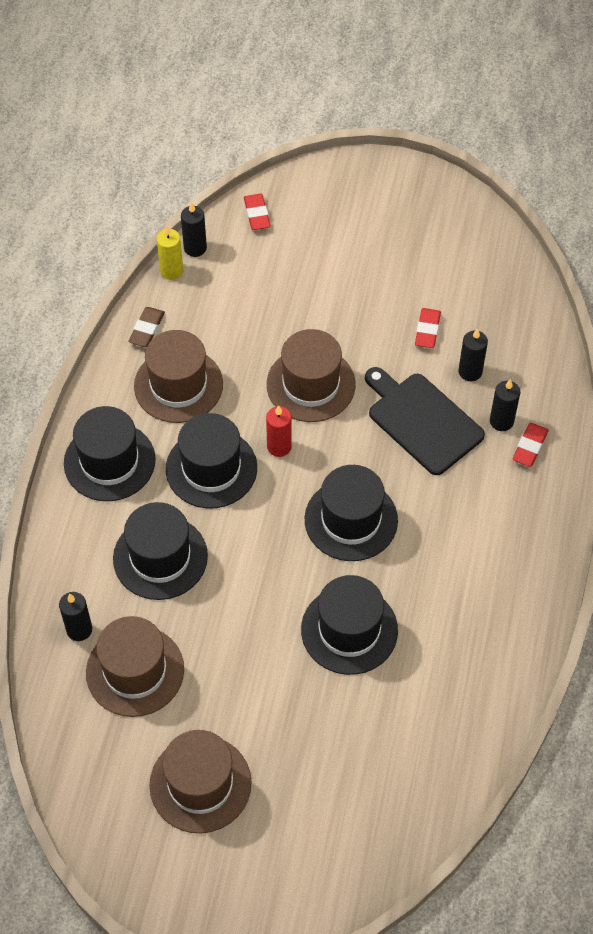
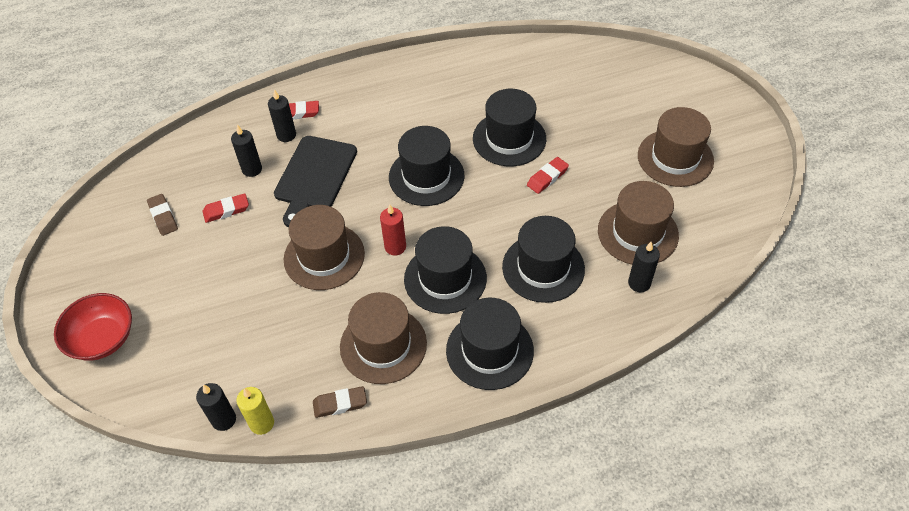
camera: 120 degrees left, 5 degrees down
red eraser [244,194,271,230] -> red eraser moved to [527,157,569,194]
none -> red bowl [54,293,132,361]
none -> brown eraser [147,194,178,236]

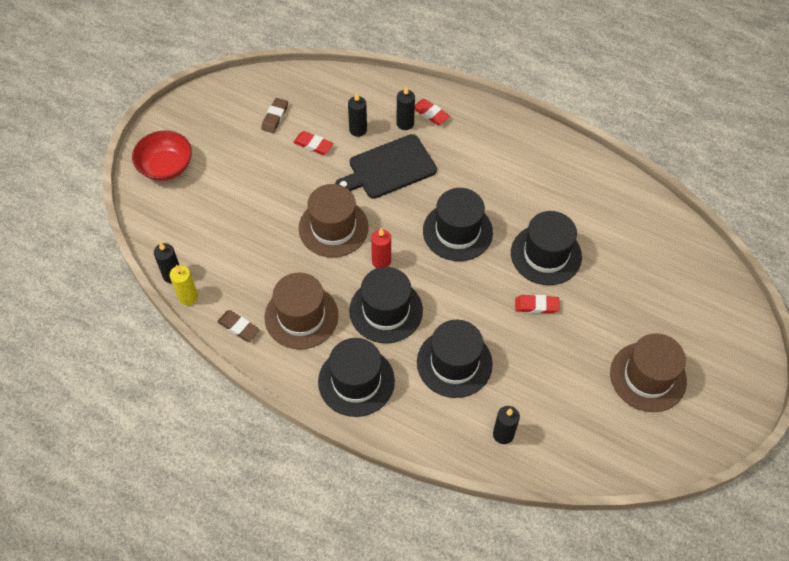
camera: 45 degrees right, 5 degrees up
brown hat [598,181,679,265] -> none

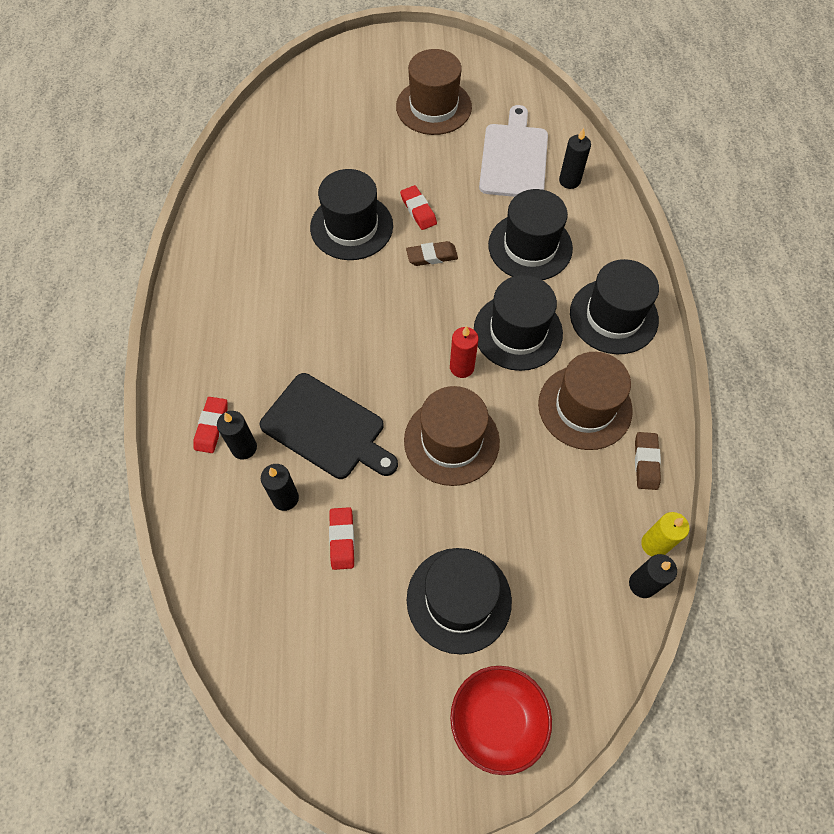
camera: 120 degrees left, 5 degrees up
brown eraser [261,98,288,133] -> brown eraser moved to [406,241,458,266]
black hat [423,188,493,261] -> black hat moved to [407,548,512,654]
none -> white cutting board [479,105,548,197]

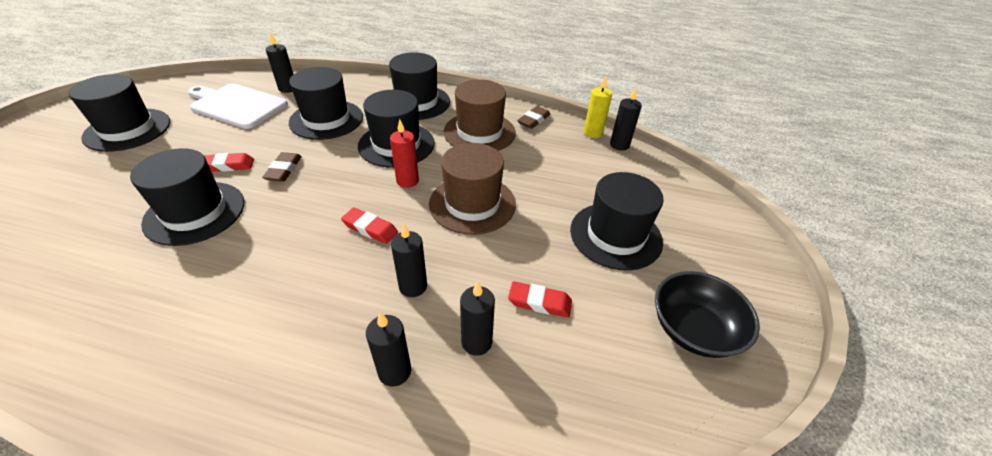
camera: 75 degrees left, 20 degrees down
red eraser [193,397,227,453] -> red eraser moved to [341,207,398,244]
black cutting board [260,373,398,479] -> black candle [391,223,427,297]
brown hat [396,49,472,135] -> black hat [68,74,170,152]
red bowl [450,666,552,775] -> none
brown eraser [635,432,661,490] -> brown eraser turned 75 degrees counterclockwise [517,106,551,129]
none -> black bowl [655,271,760,358]

